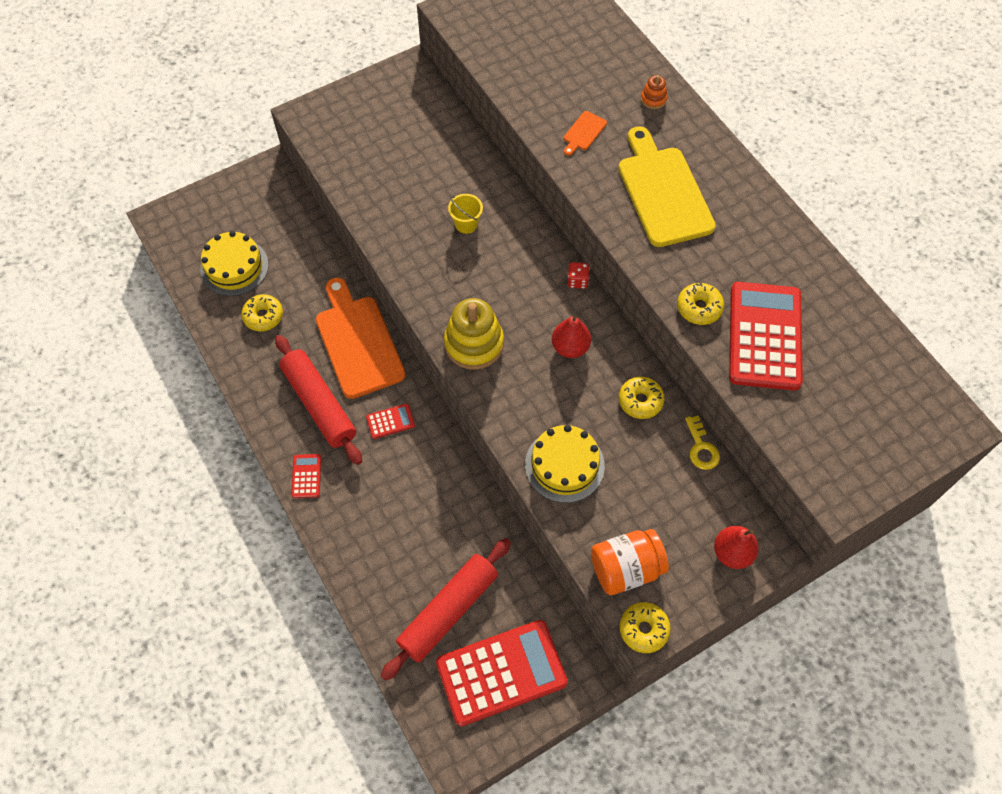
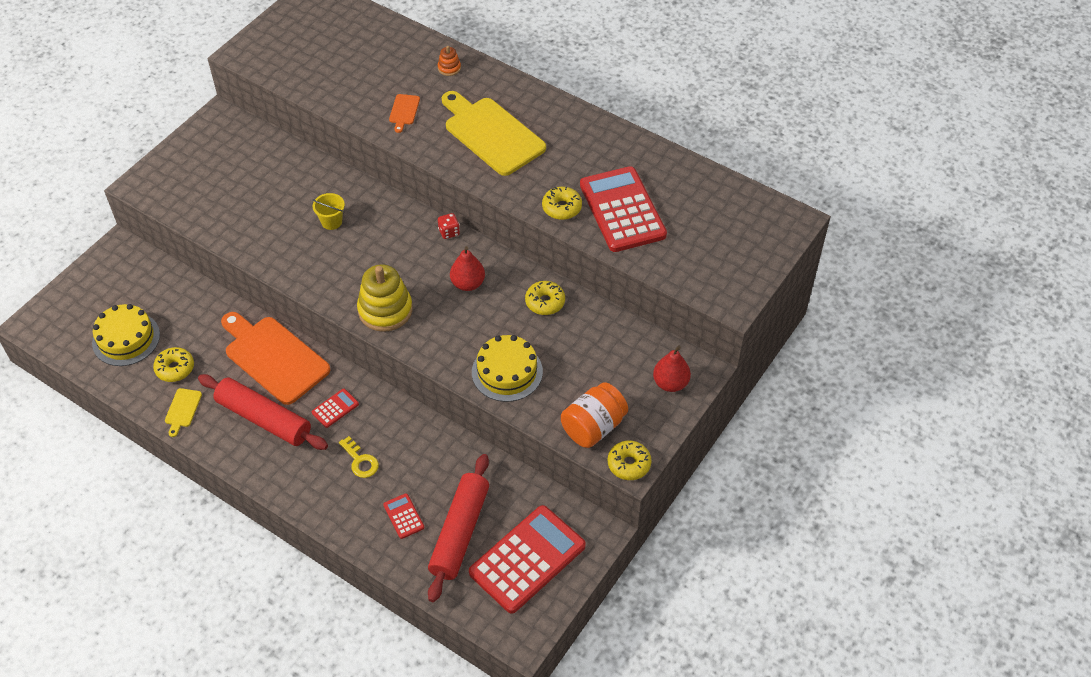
camera: 25 degrees left, 10 degrees down
red calculator [291,454,321,498] -> red calculator moved to [383,493,424,539]
yellow key [685,416,720,470] -> yellow key moved to [339,436,379,478]
none -> yellow cutting board [165,388,202,437]

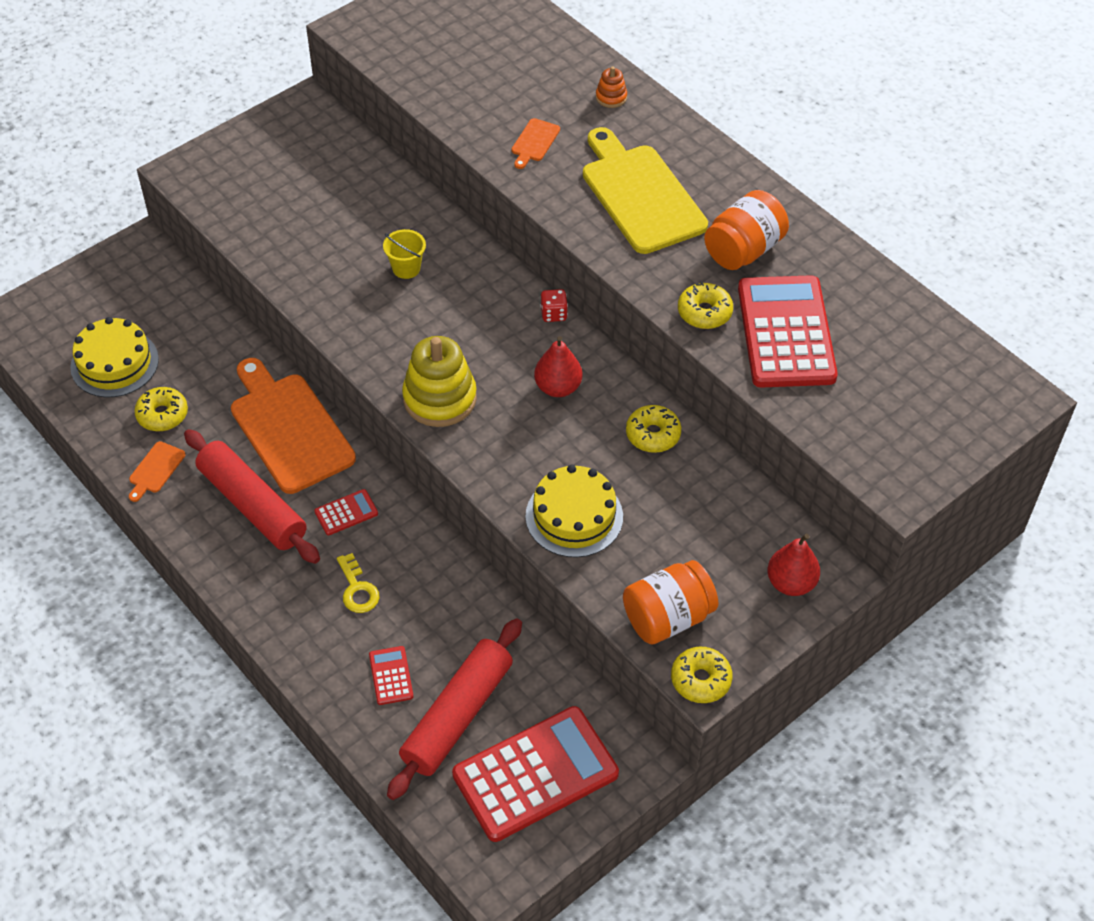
camera: 15 degrees right, 0 degrees up
yellow cutting board [165,388,202,437] -> orange cutting board [129,441,185,502]
none -> orange jar [704,190,789,270]

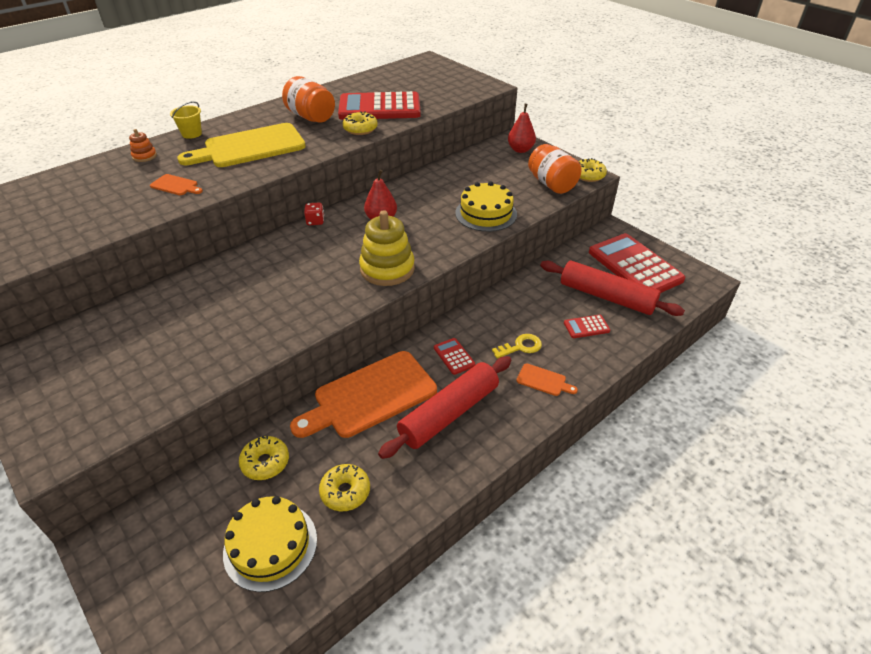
camera: 90 degrees left, 10 degrees down
orange cutting board [129,441,185,502] -> orange cutting board moved to [517,364,578,396]
yellow bucket [383,229,426,279] -> yellow bucket moved to [170,101,202,139]
yellow donut [626,405,681,453] -> yellow donut moved to [239,436,289,480]

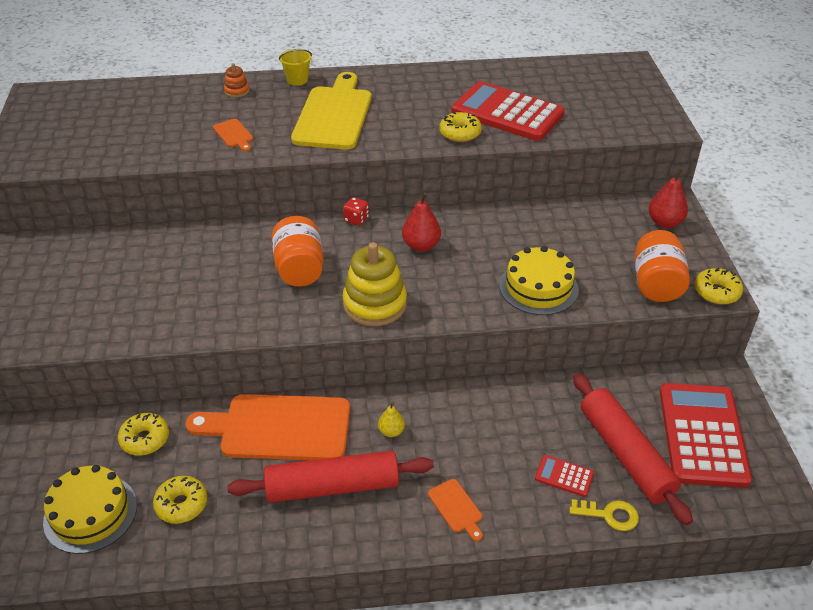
camera: 35 degrees right, 0 degrees up
yellow cutting board [177,123,306,167] -> yellow cutting board turned 90 degrees clockwise [291,72,372,149]
orange jar [282,76,335,123] -> orange jar moved to [271,216,324,287]
red calculator [434,338,475,375] -> yellow pear [378,403,405,437]
yellow key [492,334,542,359] -> yellow key moved to [570,499,639,531]

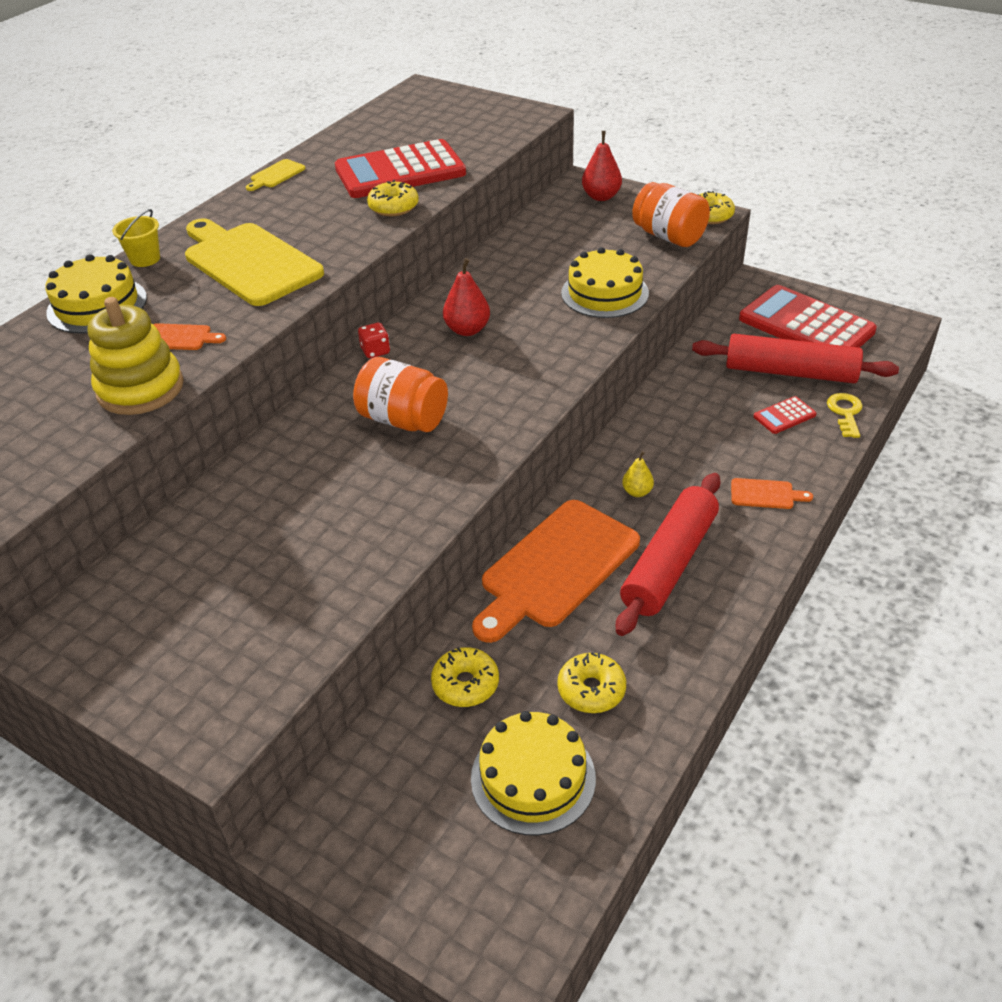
camera: 50 degrees left, 0 degrees up
orange stacking toy [224,63,250,98] -> yellow cake [45,254,147,333]
yellow stacking toy [342,242,407,326] -> yellow stacking toy moved to [87,297,184,415]
yellow key [570,499,639,531] -> yellow key turned 45 degrees counterclockwise [827,393,863,438]
none -> yellow cutting board [246,159,306,191]

